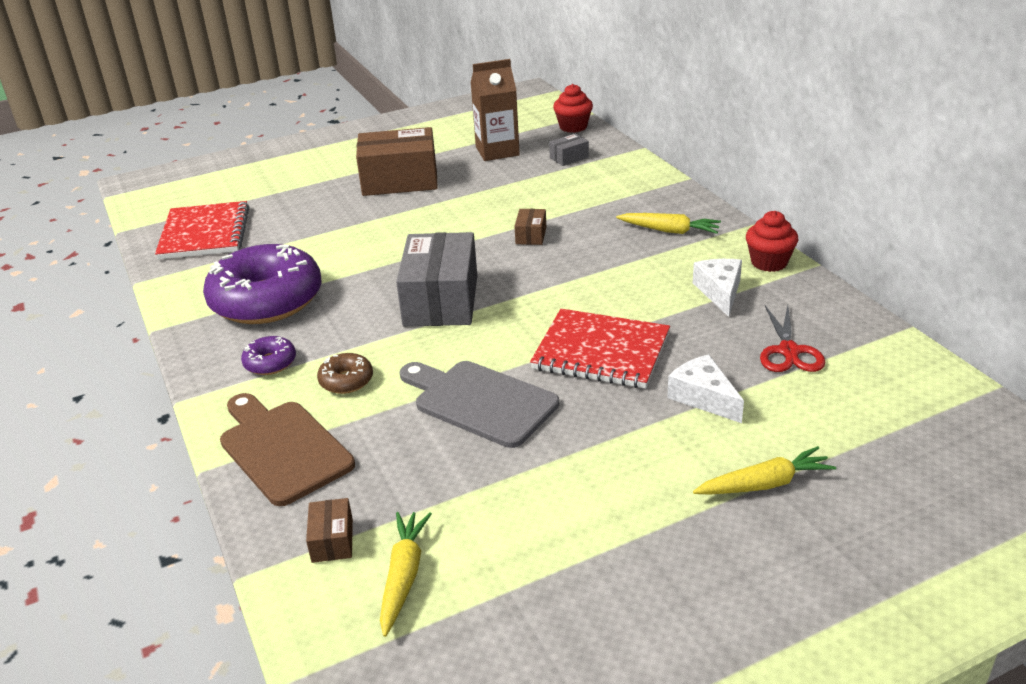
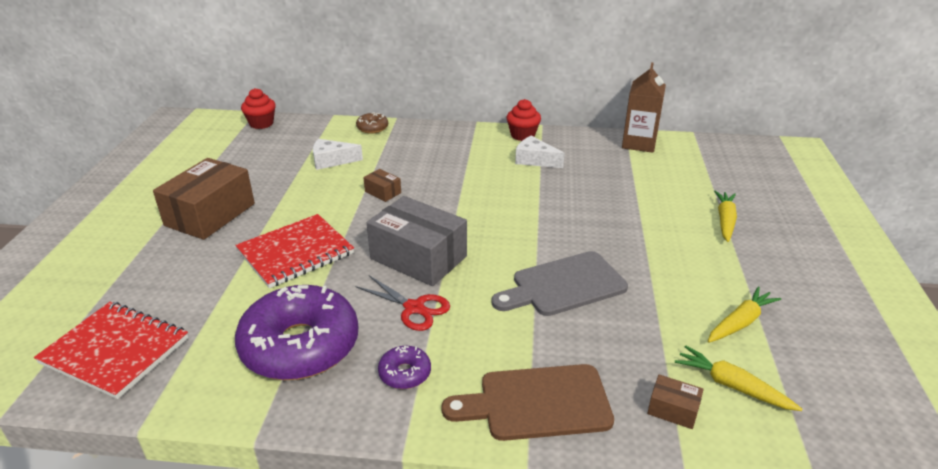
camera: 60 degrees left, 0 degrees up
brown donut [317,353,373,394] -> brown donut moved to [356,112,388,134]
brown carton [471,59,520,161] -> brown carton moved to [622,62,666,153]
red notebook [530,309,670,388] -> red notebook moved to [235,214,354,288]
grey box [549,133,589,166] -> none
yellow carrot [616,213,721,234] -> yellow carrot moved to [708,286,781,343]
white cheese [667,354,744,423] -> white cheese moved to [313,139,363,170]
red scissors [760,305,825,372] -> red scissors moved to [355,275,450,331]

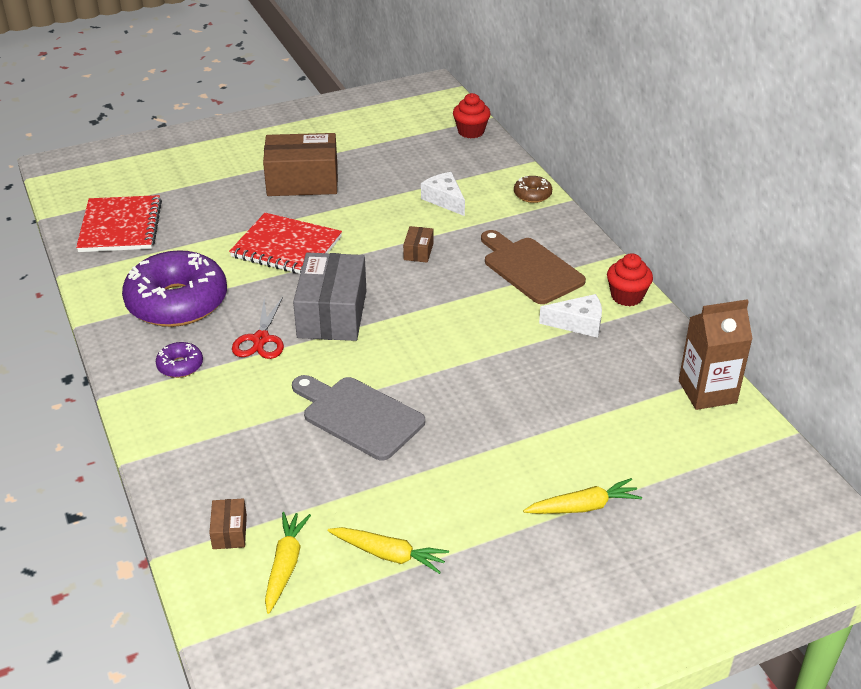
camera: 60 degrees right, 5 degrees up
brown cutting board [441,364,614,441] -> brown cutting board moved to [481,230,586,304]
white cheese [515,136,565,168] -> white cheese turned 90 degrees clockwise [539,294,602,338]

